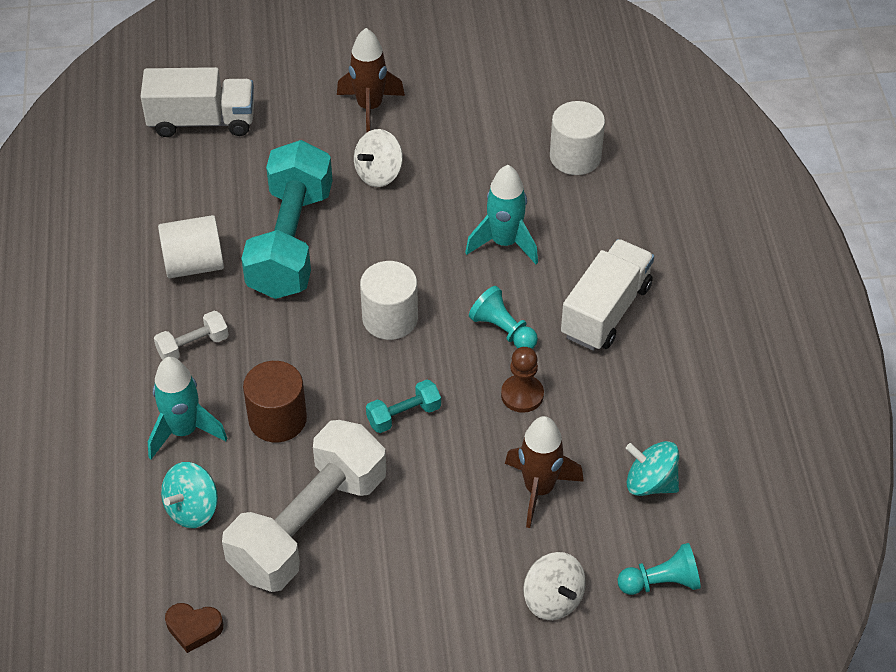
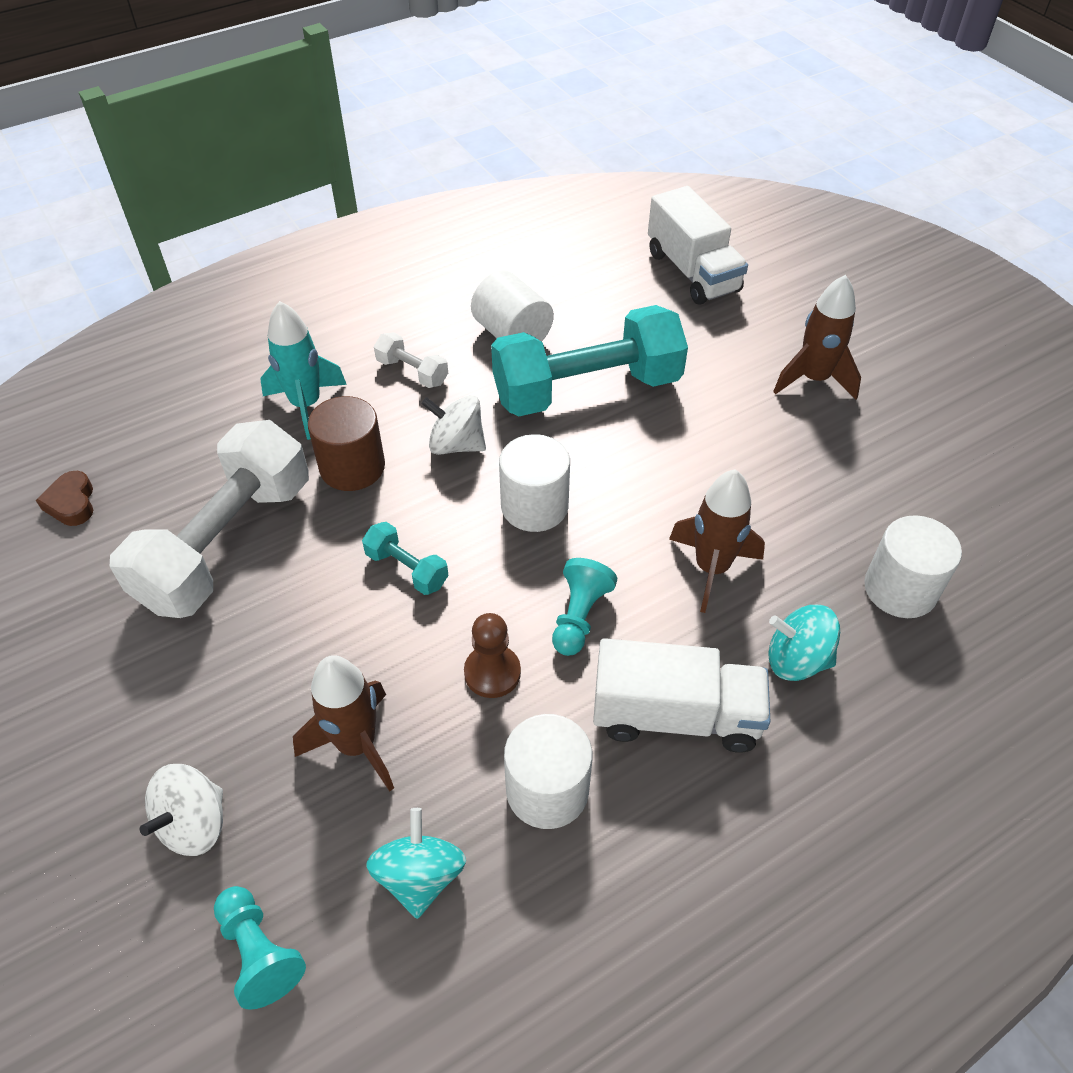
camera: 65 degrees right, 0 degrees up
turquoise spinning top [161,462,218,528] -> turquoise spinning top moved to [769,605,840,681]
white dumbbell [222,420,386,592] -> white dumbbell turned 75 degrees counterclockwise [110,420,309,618]
white spinning top [354,129,403,187] -> white spinning top moved to [422,395,486,455]
turquoise rocket [465,165,538,264] -> brown rocket [669,469,765,613]
none -> white cylinder [504,714,592,829]

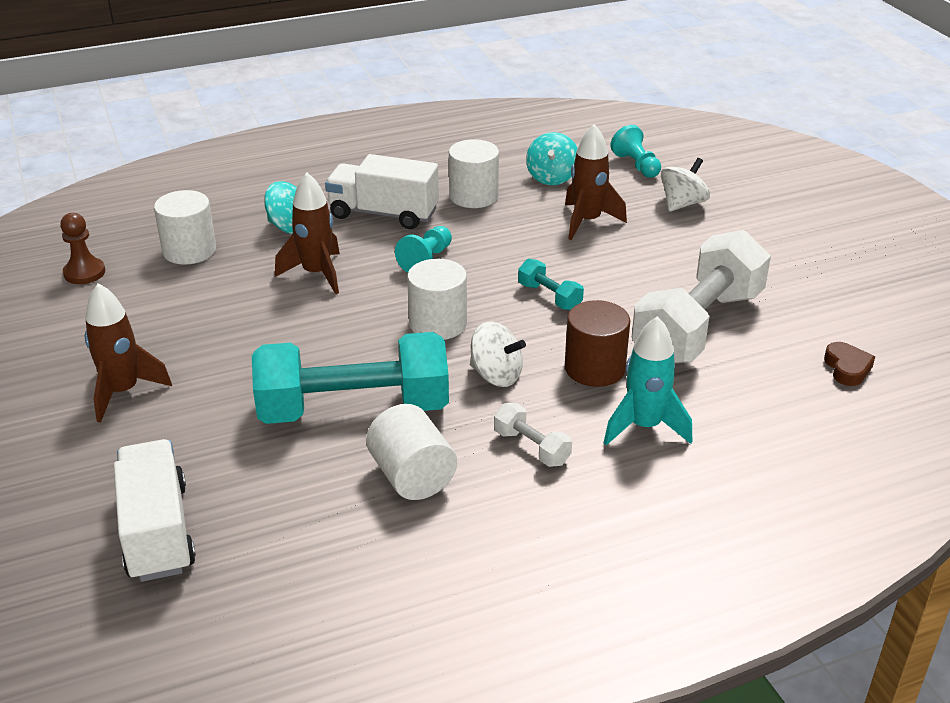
camera: 170 degrees left, 15 degrees down
brown pawn [464,613,521,698] -> brown pawn moved to [60,213,105,284]

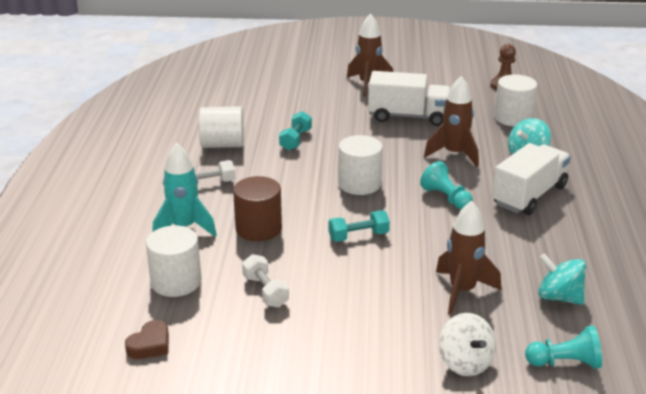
camera: 115 degrees right, 5 degrees down
white truck [114,439,196,582] -> white truck moved to [368,71,451,126]
turquoise dumbbell [252,332,449,424] -> turquoise dumbbell [279,111,312,151], size x0.42
white cylinder [449,139,499,208] -> white cylinder moved to [146,226,201,297]
white spinning top [470,322,526,387] -> none
white dumbbell [632,230,771,363] -> white dumbbell [242,254,289,308], size x0.42
brown heart [824,342,875,386] -> brown heart turned 75 degrees counterclockwise [125,320,169,359]

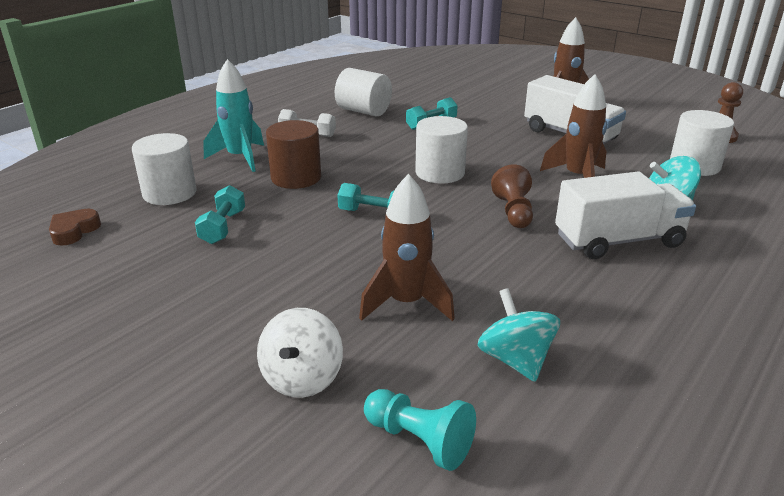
camera: 35 degrees right, 0 degrees up
brown heart [125,320,169,359] -> brown heart turned 135 degrees clockwise [49,209,101,246]
white dumbbell [242,254,289,308] -> turquoise dumbbell [195,185,245,244]
turquoise pawn [420,161,473,210] -> brown pawn [491,165,533,228]

